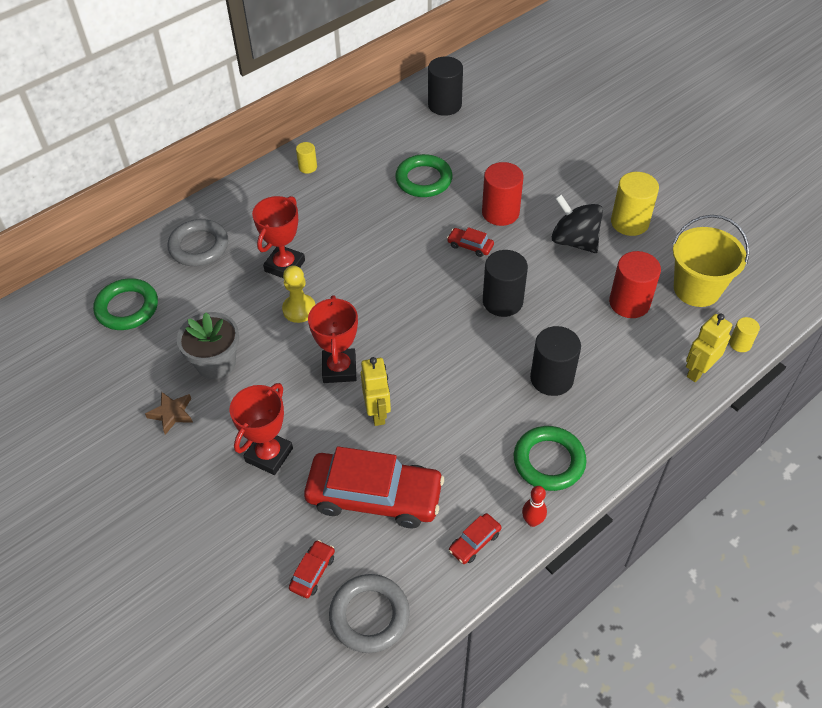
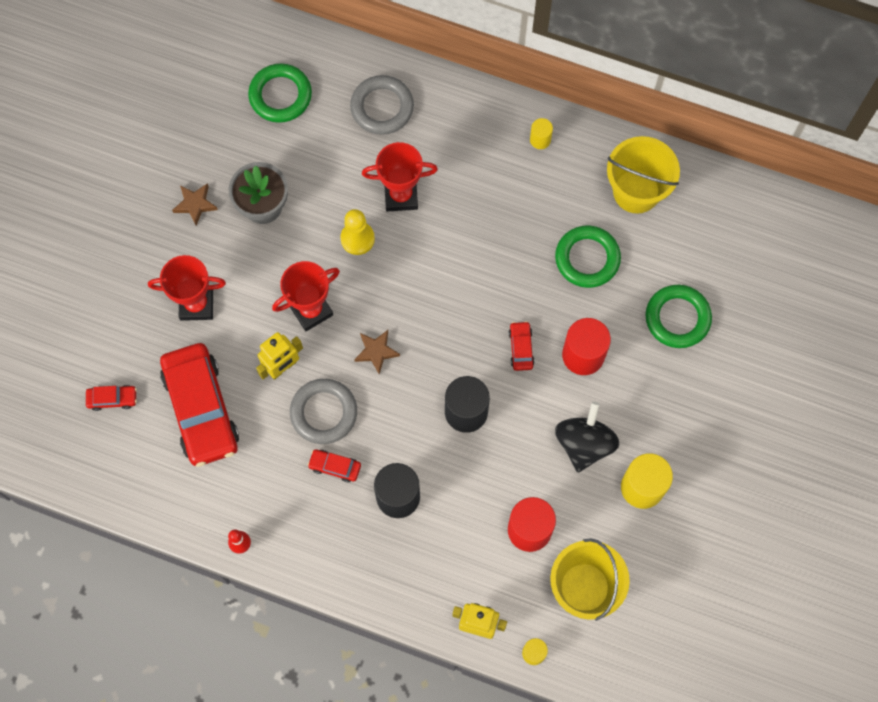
camera: 60 degrees right, 20 degrees up
grey ring [329,574,410,653] -> grey ring moved to [290,379,357,444]
black cylinder [428,56,463,116] -> none
red car [449,513,501,564] -> red car moved to [308,449,361,482]
green ring [514,426,587,491] -> green ring moved to [645,285,712,348]
none -> brown star [354,330,400,374]
none -> yellow bucket [607,136,680,214]

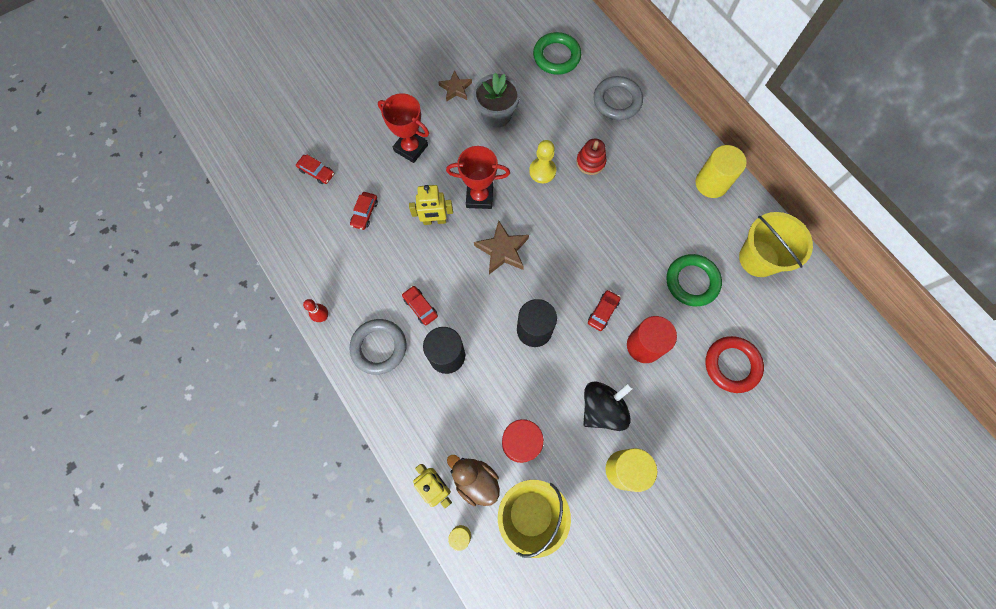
camera: 35 degrees right, 0 degrees up
red car [160,343,239,467] -> red car [350,192,378,230], size x0.42
grey ring [290,379,357,444] -> grey ring moved to [349,319,407,375]
brown star [354,330,400,374] -> brown star [474,220,529,274], size x1.51
red trophy [362,142,438,212] -> red stacking toy [576,139,607,175]
yellow cylinder [530,118,553,149] -> yellow cylinder [696,145,747,198], size x1.93
green ring [645,285,712,348] -> red ring [705,336,764,393]
none -> brown duck [447,455,500,506]

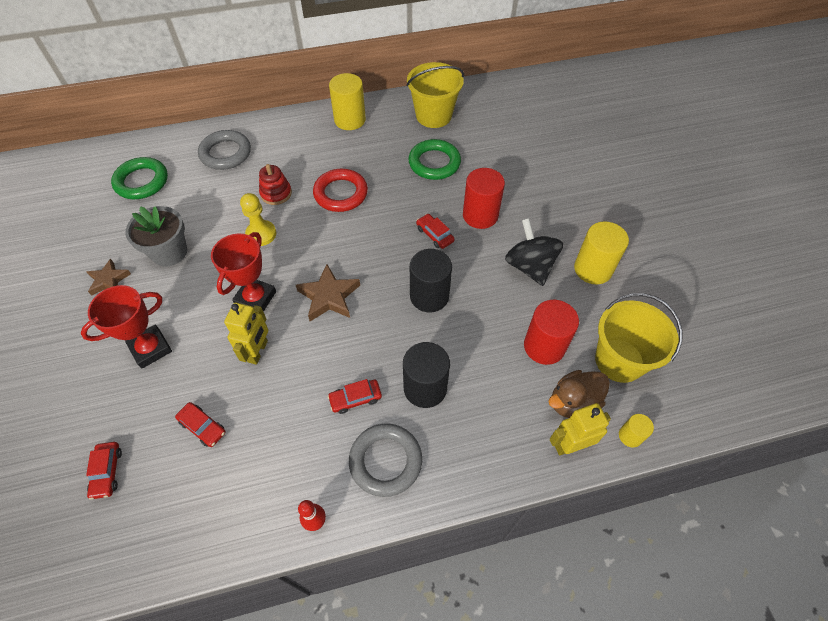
camera: 70 degrees left, 15 degrees down
red car [296,155,334,184] -> red car turned 120 degrees clockwise [86,442,122,500]
red ring [705,336,764,393] -> red ring moved to [313,169,368,212]

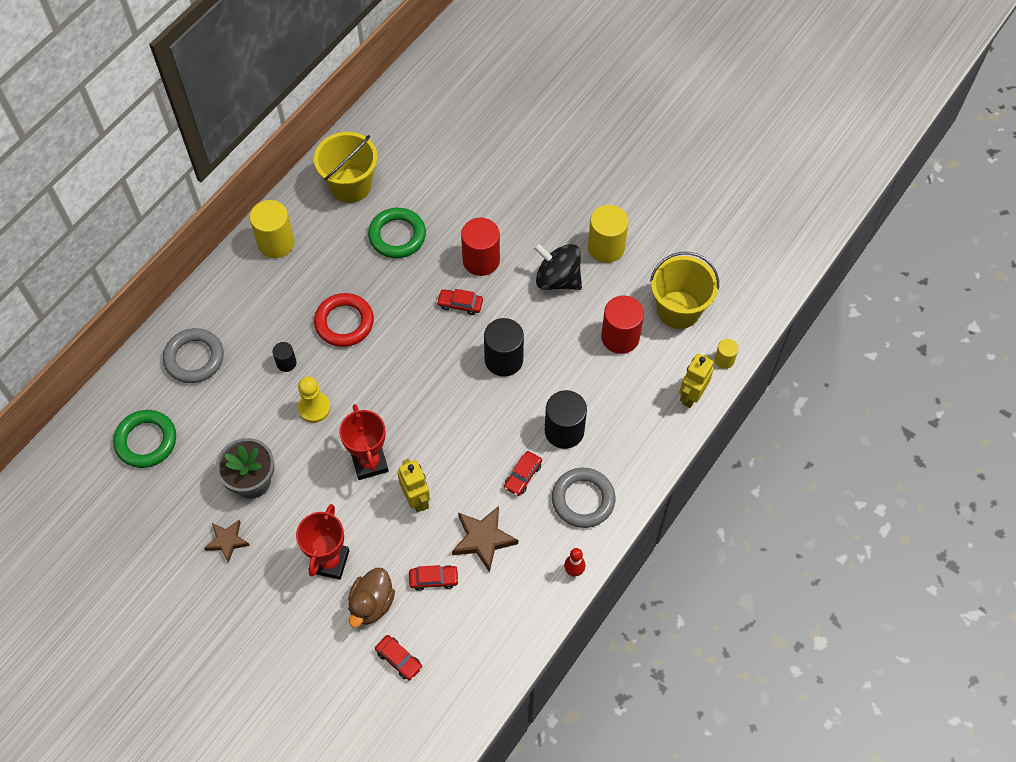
camera: 40 degrees left, 5 degrees up
red stacking toy [259,164,292,205] -> black cylinder [272,342,297,372]
brown star [296,264,360,321] -> brown star moved to [452,506,518,573]
brown duck [548,370,610,418] -> brown duck moved to [348,568,395,628]

